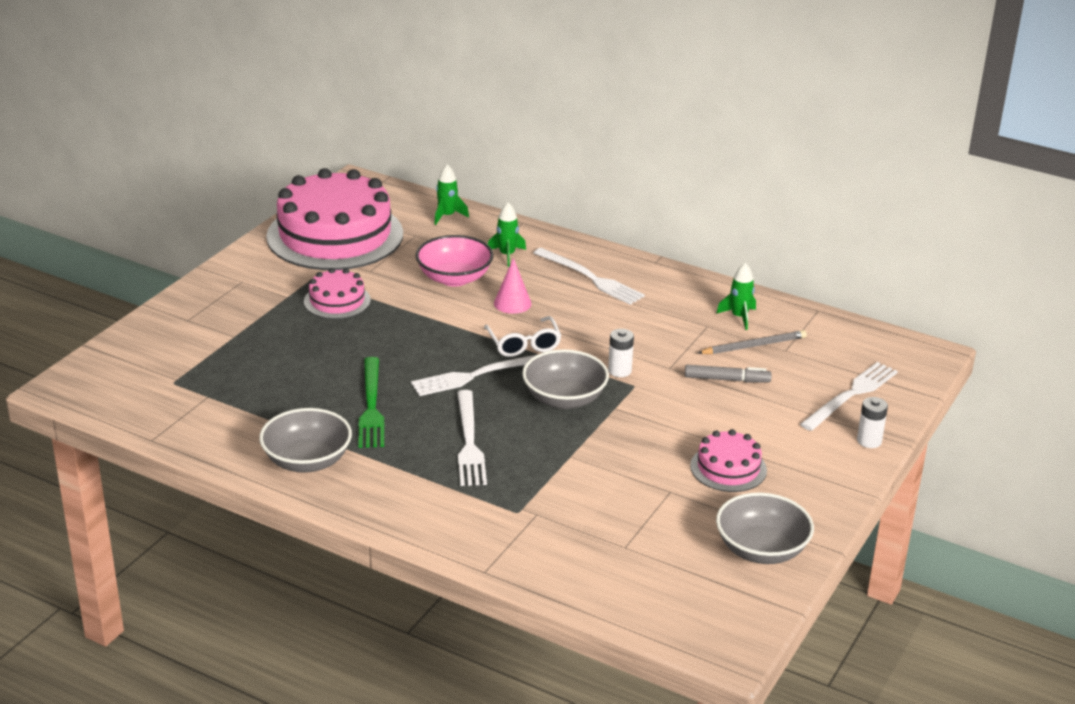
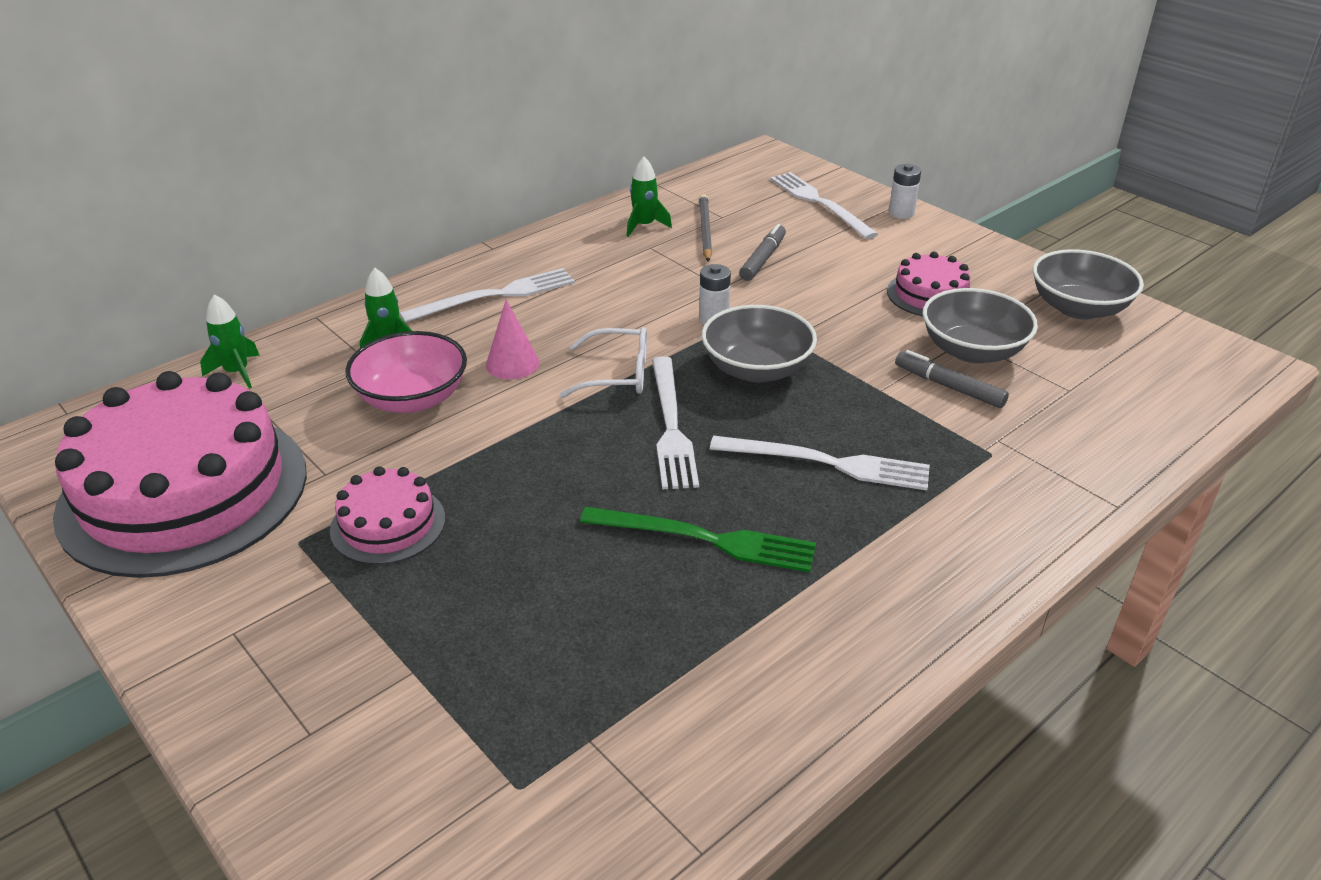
camera: 70 degrees left, 5 degrees up
grey bowl [259,408,352,473] -> grey bowl moved to [922,288,1038,363]
none -> grey marker [895,350,1009,408]

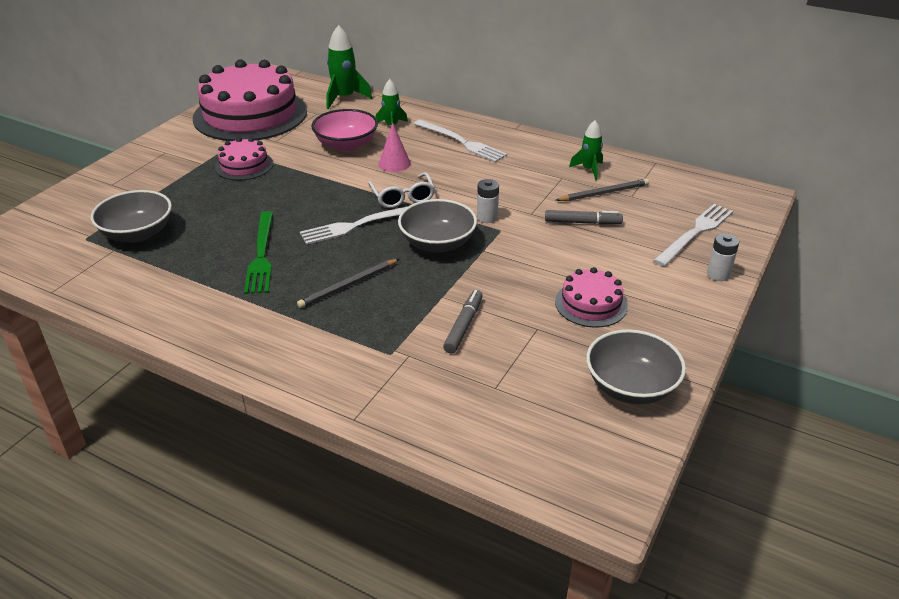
camera: 70 degrees right, 0 degrees up
green rocket [200,294,260,389] -> green rocket [327,25,372,109], size x1.57
white fork [710,436,930,490] -> grey pencil [297,259,399,308]
grey bowl [922,288,1038,363] -> grey bowl moved to [91,190,172,243]

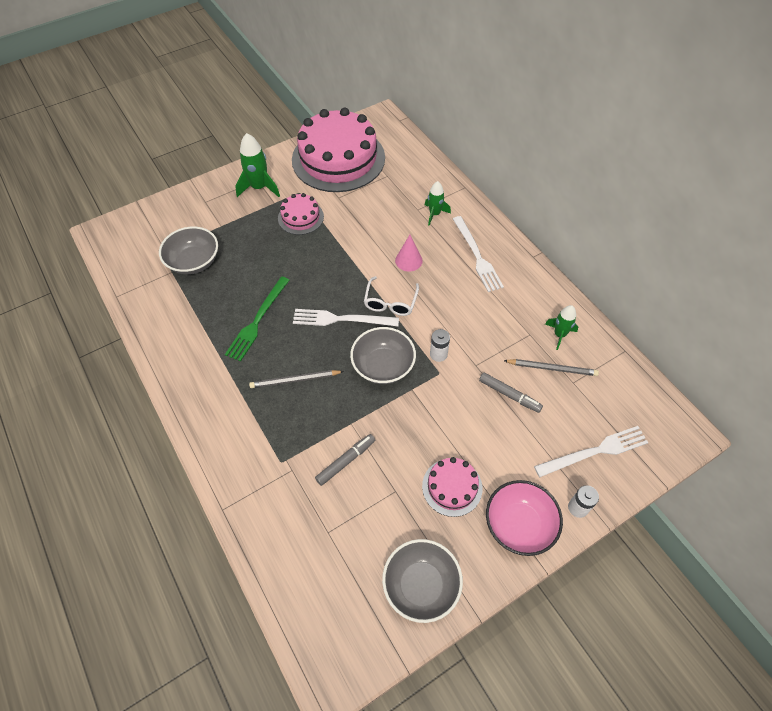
camera: 30 degrees right, 20 degrees up
pink bowl [311,109,378,152] -> pink bowl moved to [486,480,563,556]
green rocket [327,25,372,109] -> green rocket moved to [235,133,280,197]

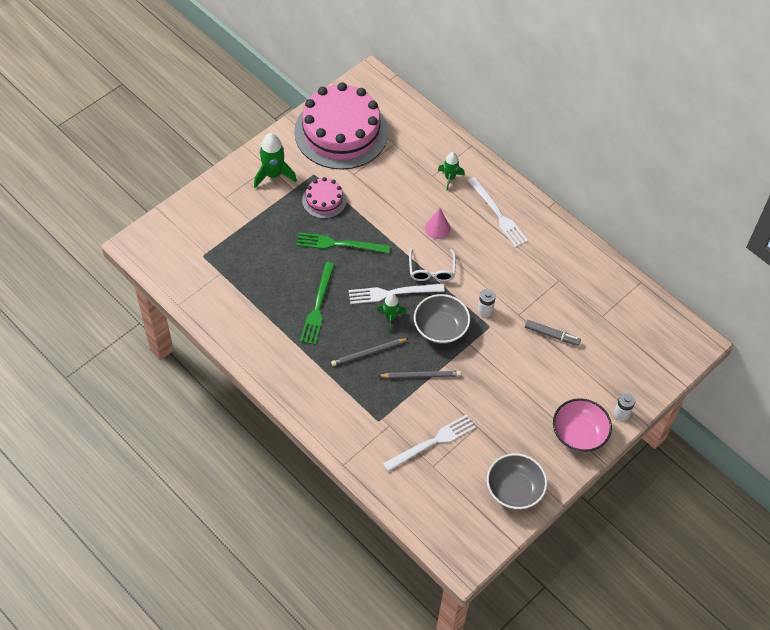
camera: 15 degrees left, 0 degrees up
grey bowl [159,227,218,275] -> none
grey marker [315,434,375,486] -> none
pink cake [422,457,482,517] -> none
grey pencil [503,359,599,376] -> grey pencil moved to [378,371,461,378]
white fork [534,426,649,477] -> white fork moved to [383,414,476,472]
green rocket [545,305,578,350] -> green rocket moved to [377,293,406,332]
none -> green fork [296,232,390,253]

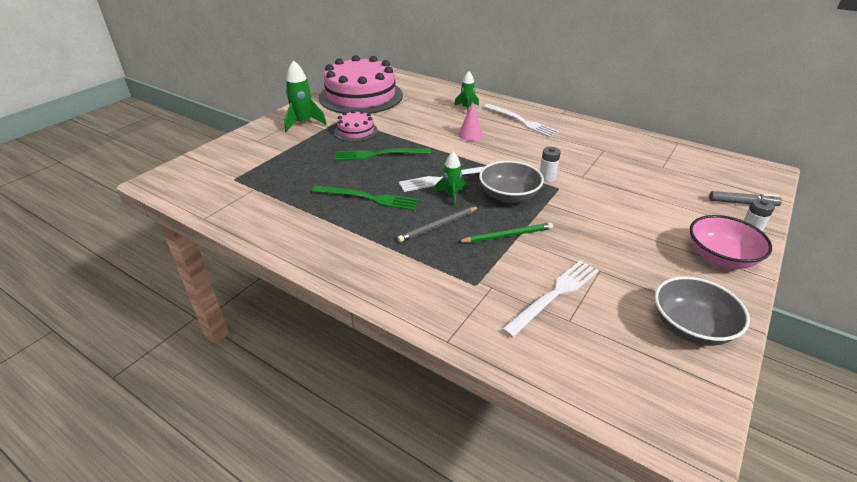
camera: 10 degrees left, 20 degrees down
green fork [300,262,335,345] -> green fork turned 75 degrees counterclockwise [312,185,419,211]
grey pencil [378,371,461,378] -> green pencil [458,223,553,243]
white glasses [409,248,456,282] -> none
grey marker [525,320,581,346] -> grey marker moved to [709,191,782,206]

